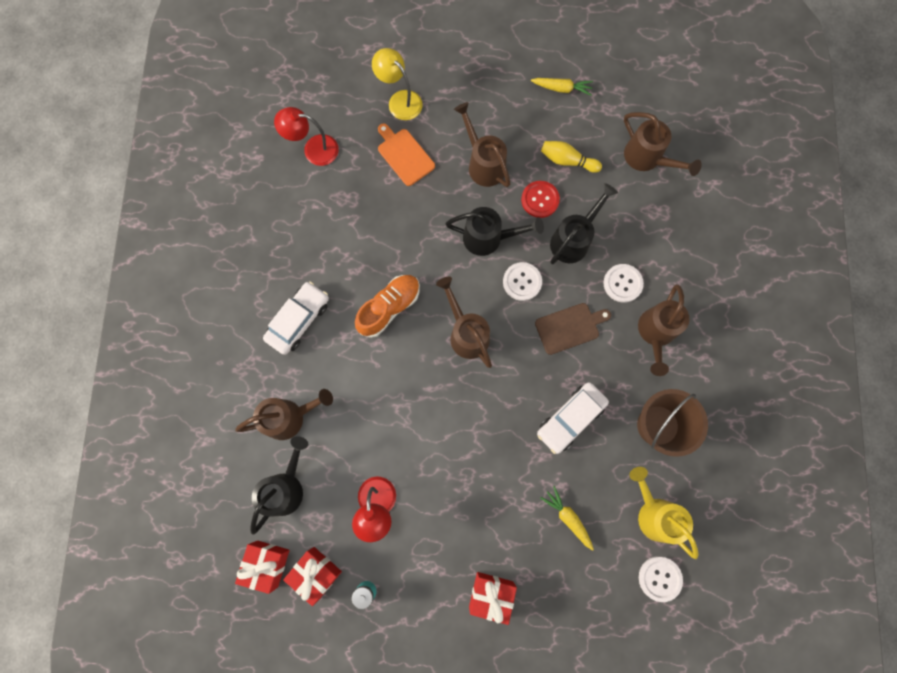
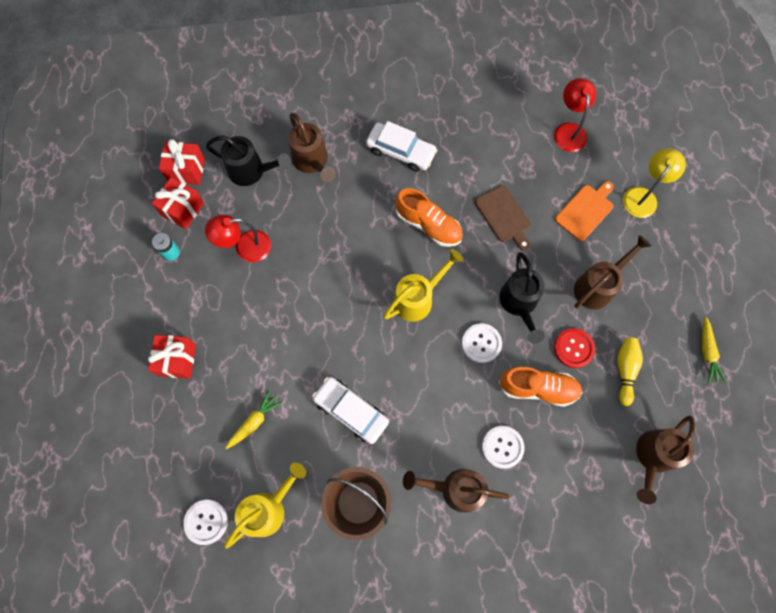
camera: 80 degrees right, 5 degrees down
brown watering can [436,277,492,368] -> yellow watering can [383,249,463,322]
brown cutting board [535,303,611,355] -> brown cutting board moved to [475,185,531,251]
black watering can [550,183,618,265] -> orange shoe [499,367,583,407]

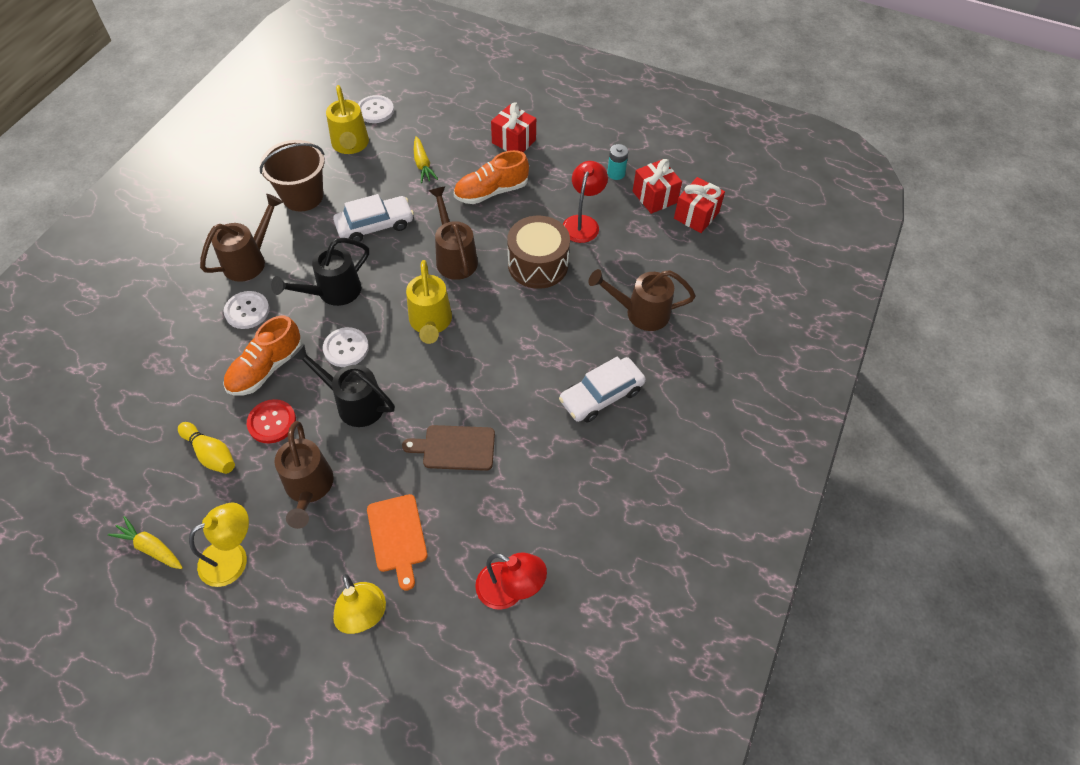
camera: 120 degrees right, 15 degrees down
black watering can [206,135,291,186] -> black watering can moved to [271,238,369,306]
orange shoe [395,188,463,247] -> orange shoe moved to [454,150,529,204]
brown watering can [636,415,695,504] -> brown watering can moved to [429,187,478,280]
none -> yellow lamp [189,502,249,587]
none -> brown drum [507,216,570,289]

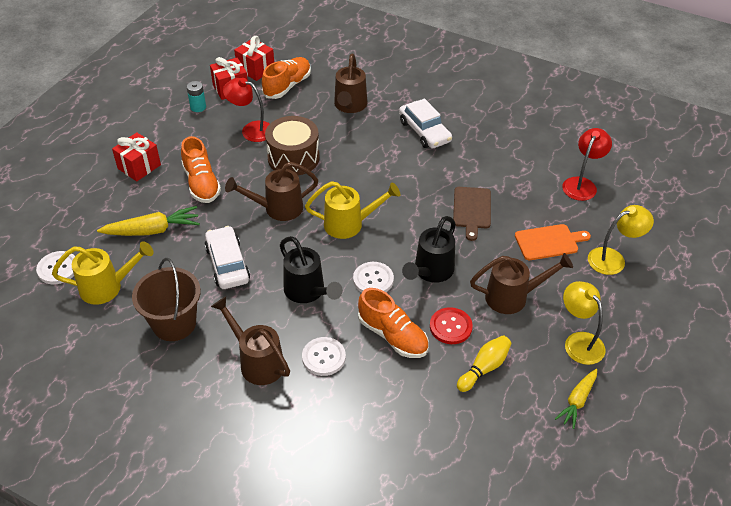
camera: 85 degrees left, 10 degrees down
yellow carrot [414,136,438,183] -> yellow carrot [97,206,200,236], size x1.52
none -> orange shoe [262,57,311,99]

